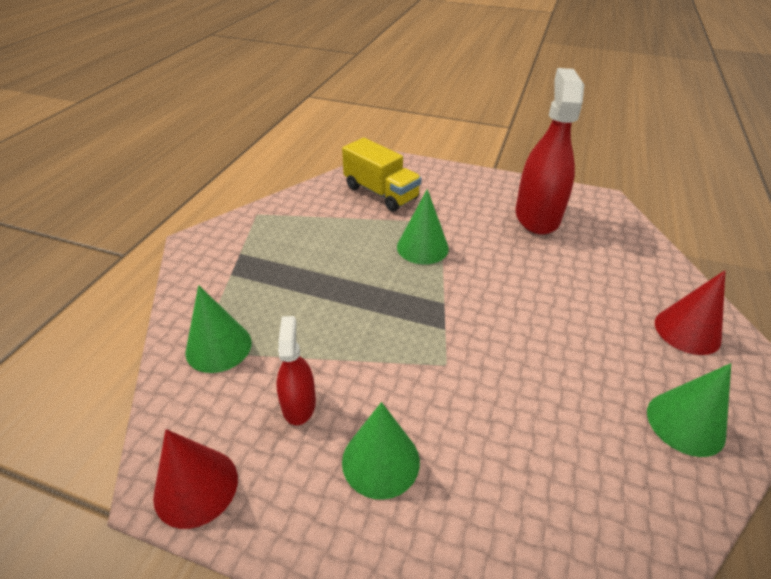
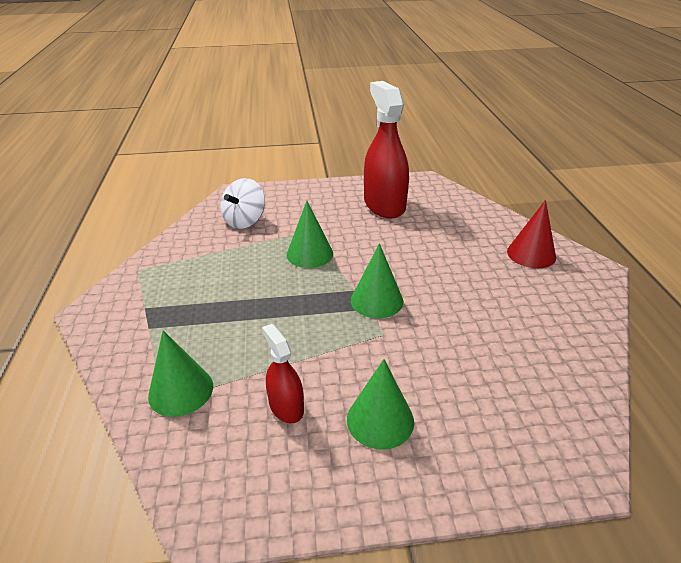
camera: 25 degrees left, 5 degrees down
red cone [153,429,238,529] -> none
yellow truck [342,138,422,212] -> white spinning top [221,178,265,229]
green cone [647,363,731,457] -> green cone moved to [351,243,403,318]

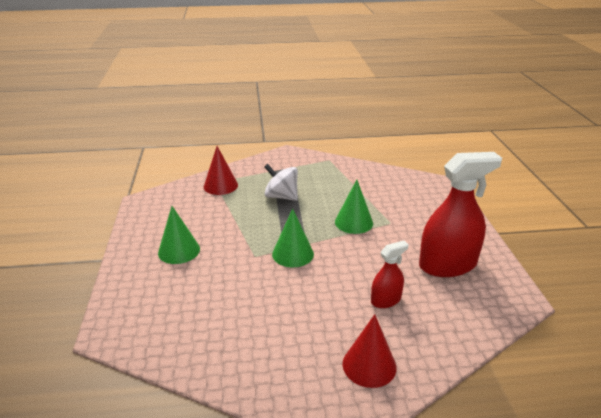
camera: 90 degrees right, 5 degrees down
green cone [148,330,213,417] -> red cone [204,146,238,195]
white spinning top [221,178,265,229] -> white spinning top moved to [264,164,298,201]
red spray bottle [262,324,304,423] -> red spray bottle moved to [371,241,409,308]

